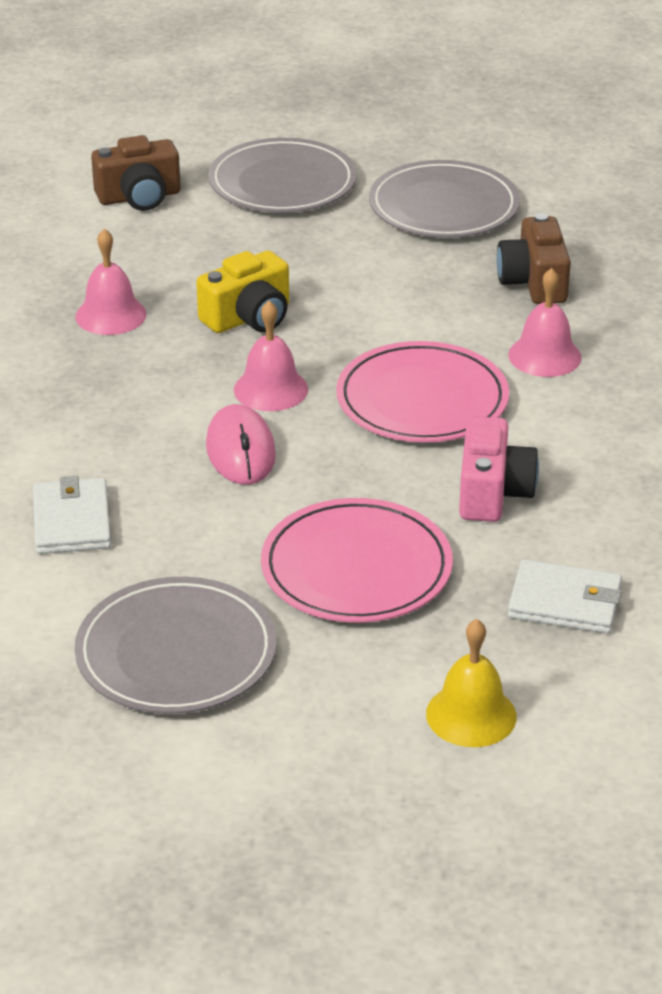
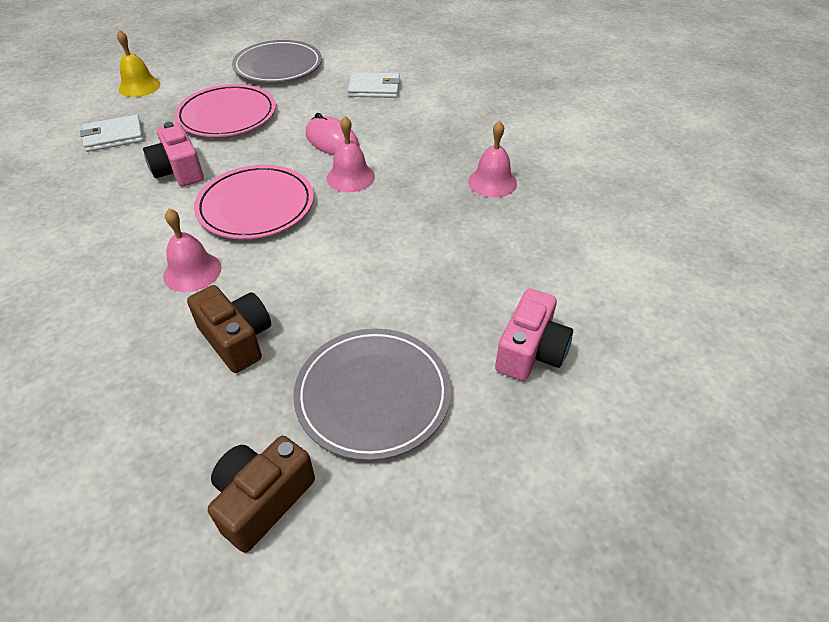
camera: 145 degrees right, 10 degrees up
white wallet [33,476,111,554] -> white wallet turned 45 degrees counterclockwise [348,72,400,98]
brown camera [91,135,181,211] -> brown camera moved to [208,436,315,553]
yellow camera [196,250,289,333] -> none
grey plate [208,138,357,213] -> pink camera [495,288,573,381]

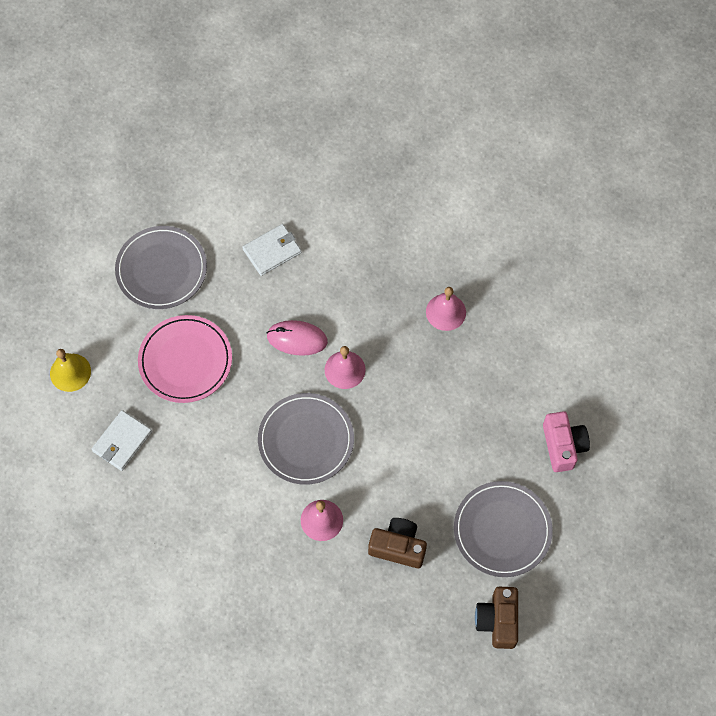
camera: 35 degrees left, 20 degrees up
pink camera [143,122,204,186] -> none
pink plate [194,165,314,239] -> grey plate [258,393,354,485]

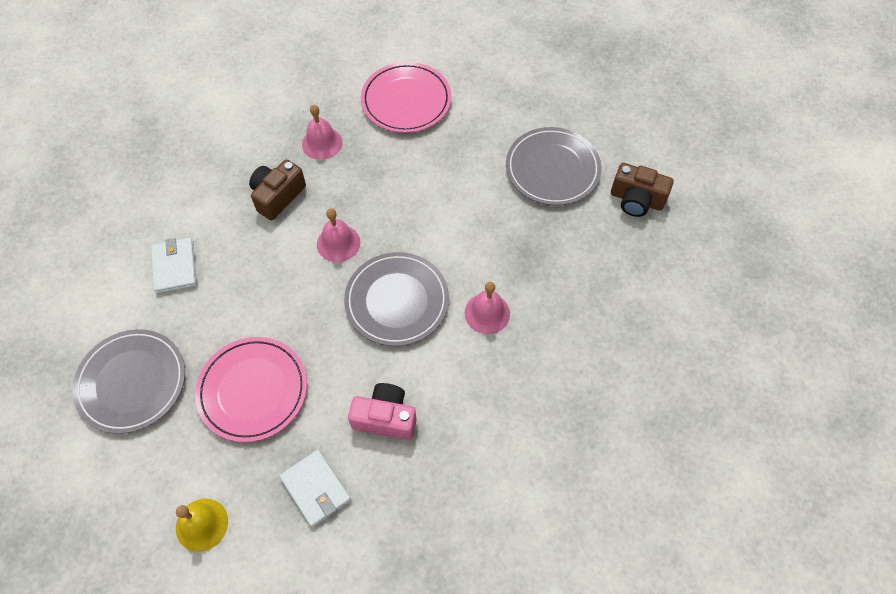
camera: 70 degrees left, 5 degrees down
pink mouse [267,320,328,356] -> none
brown camera [368,518,427,568] -> brown camera moved to [249,160,306,220]
pink camera [543,411,590,472] -> pink camera moved to [348,383,417,440]
none -> pink plate [361,62,452,133]

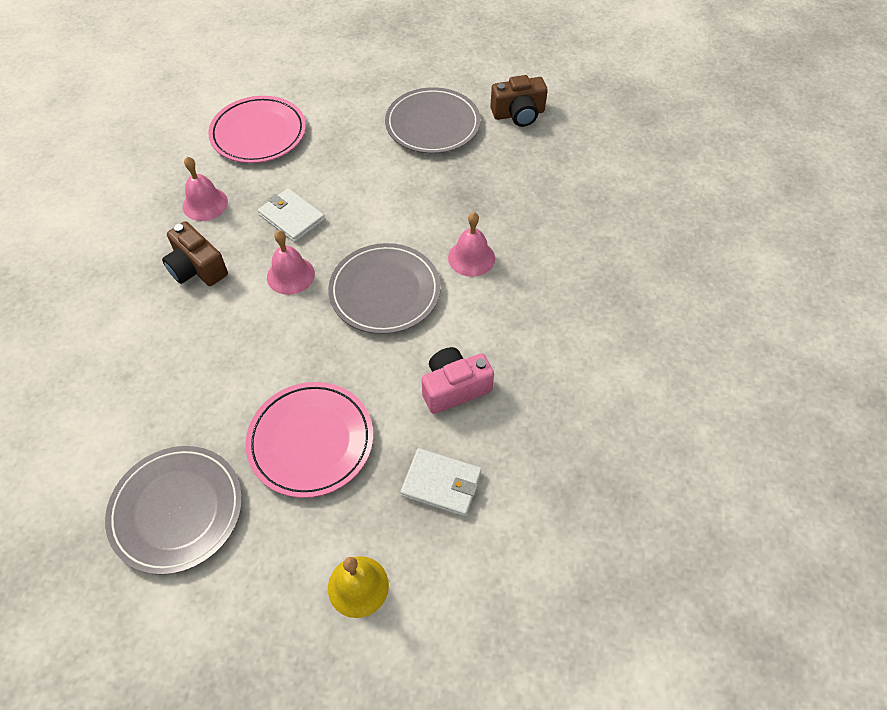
camera: 35 degrees left, 5 degrees down
white wallet [151,238,197,294] -> white wallet moved to [258,188,325,243]
brown camera [249,160,306,220] -> brown camera turned 45 degrees counterclockwise [162,221,228,286]

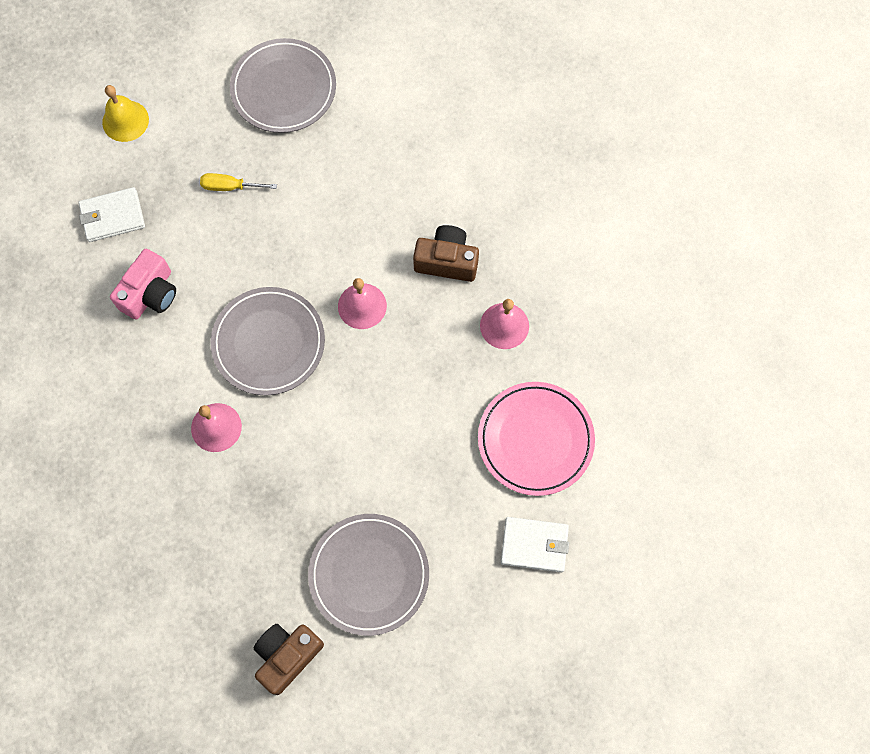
camera: 145 degrees right, 15 degrees up
pink plate [245,382,373,498] -> yellow screwdriver [200,173,277,191]
white wallet [258,188,325,243] -> white wallet moved to [501,517,569,573]

